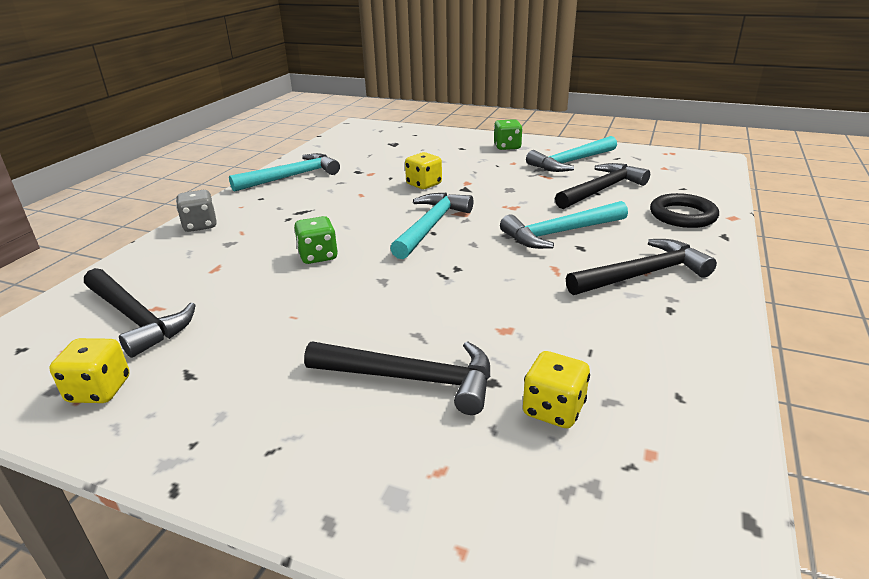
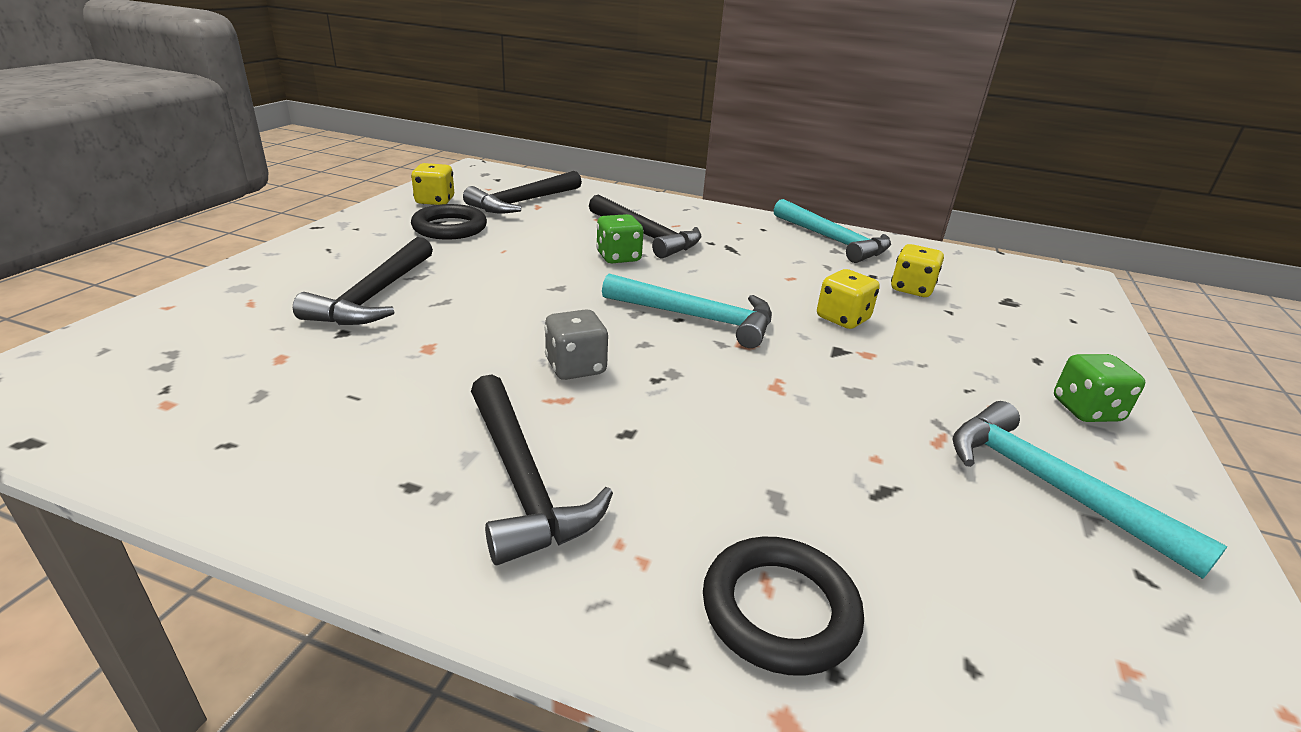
camera: 85 degrees right, 0 degrees up
grey dice [176,190,217,232] -> grey dice moved to [544,309,608,380]
turquoise hammer [500,201,628,249] -> none
yellow dice [523,351,590,428] -> yellow dice moved to [891,244,944,297]
black hammer [555,163,650,209] -> black hammer moved to [589,195,701,259]
none -> black ring [411,204,487,240]

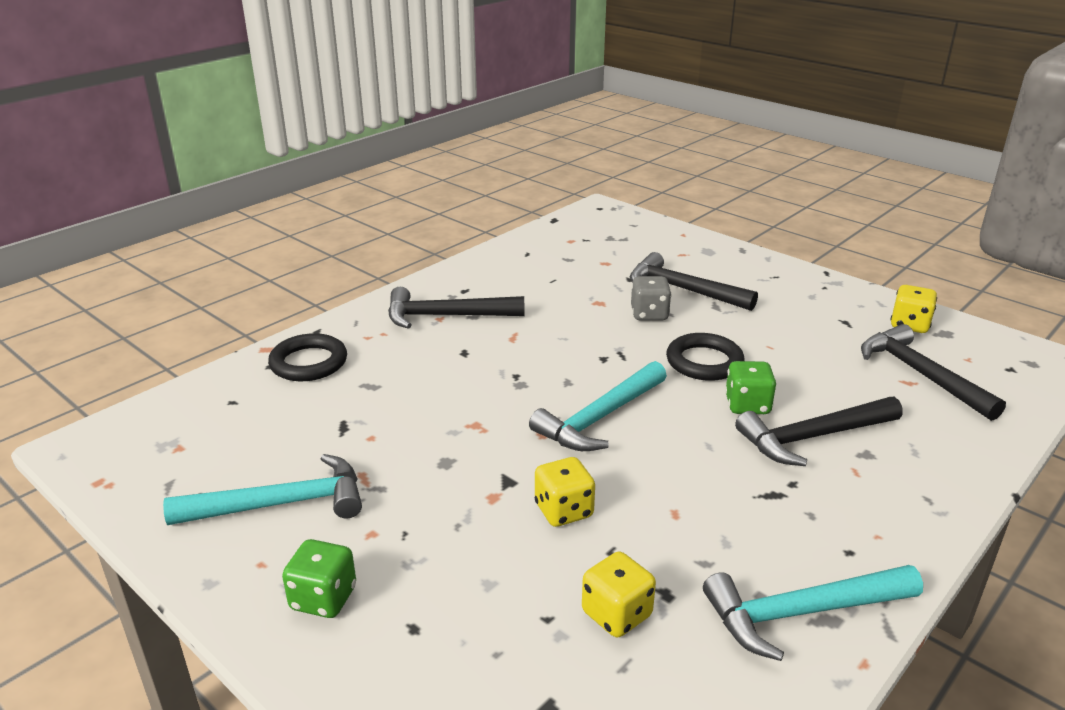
camera: 115 degrees right, 0 degrees up
black ring [411,204,487,240] -> black ring moved to [666,333,744,381]
grey dice [544,309,608,380] -> grey dice moved to [631,276,672,320]

